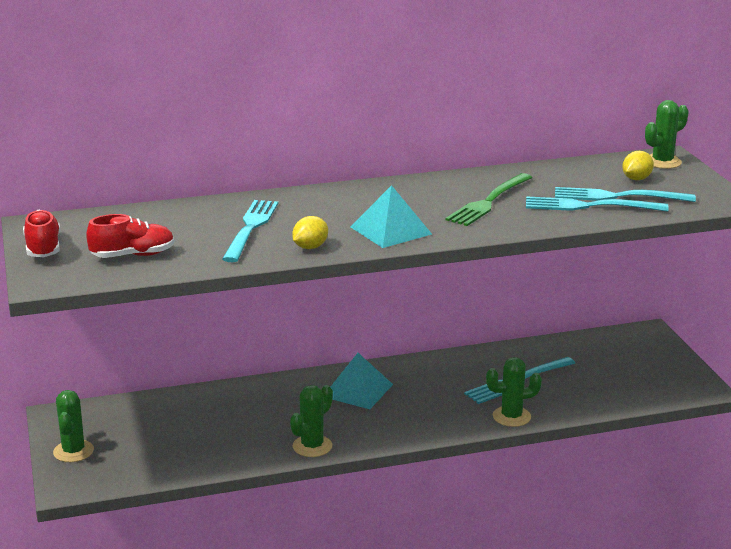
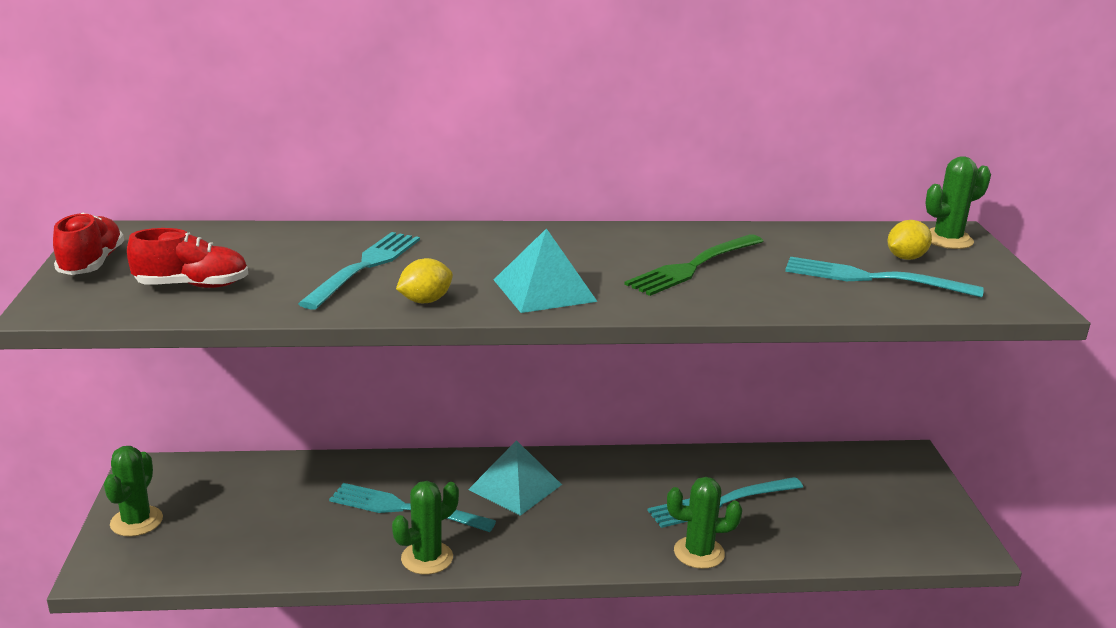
camera: 10 degrees right, 0 degrees up
turquoise fork [526,196,669,212] -> turquoise fork moved to [329,483,496,532]

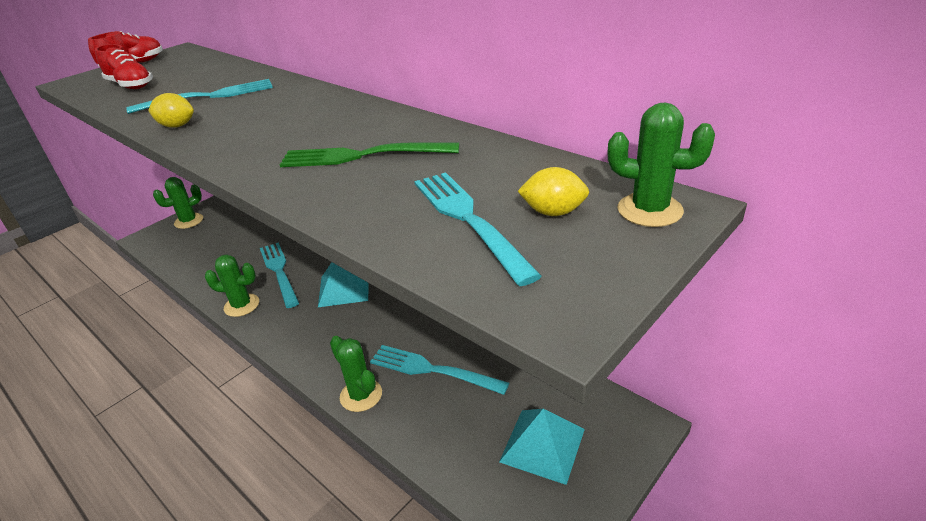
camera: 50 degrees right, 10 degrees up
turquoise pyramid [494,228,598,313] -> turquoise pyramid moved to [499,409,585,485]

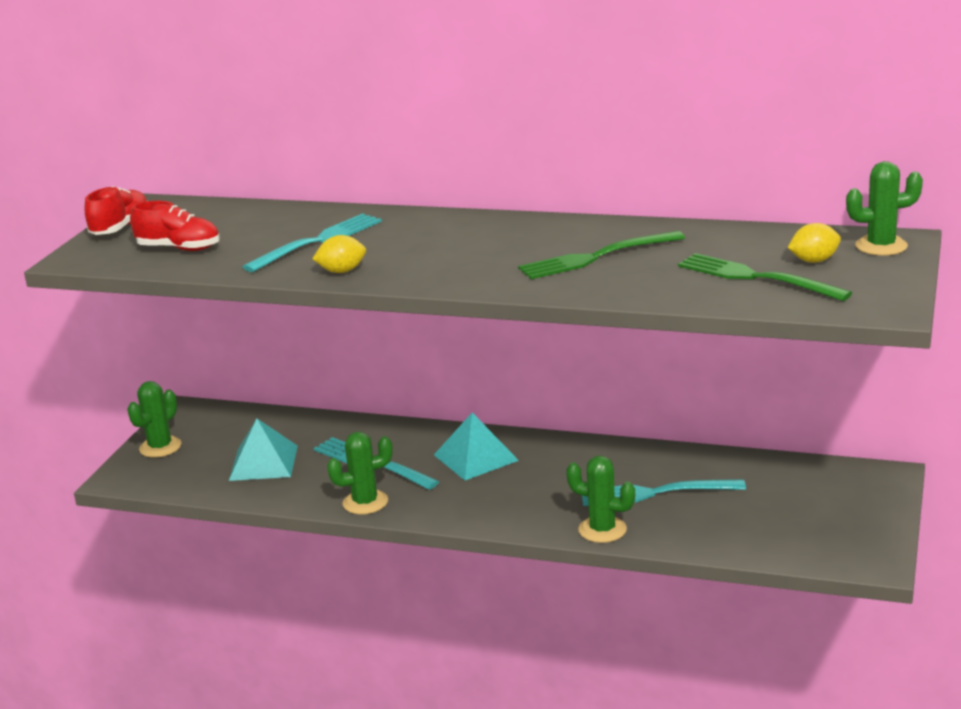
camera: 25 degrees left, 10 degrees down
turquoise fork [414,172,542,286] -> green fork [678,253,852,301]
turquoise pyramid [499,409,585,485] -> turquoise pyramid moved to [229,419,298,481]

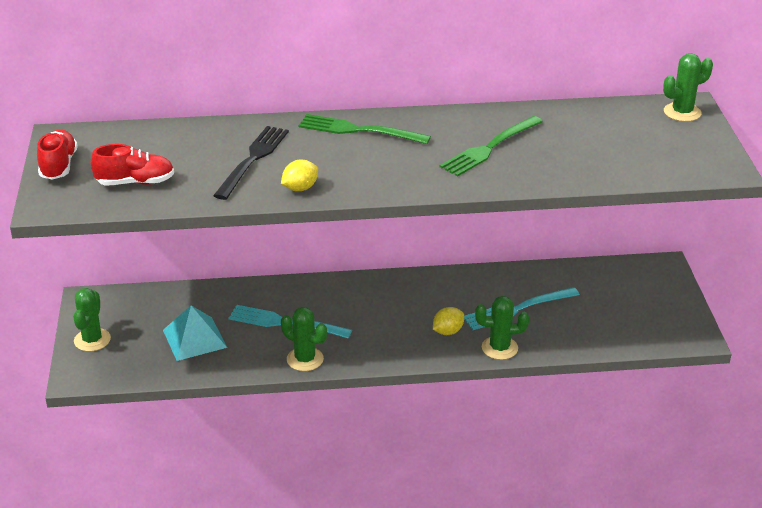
camera: 25 degrees left, 10 degrees up
turquoise fork [242,214,382,272] -> black fork [213,126,289,200]
green cactus [327,432,393,515] -> green cactus turned 75 degrees clockwise [281,307,327,371]
turquoise pyramid [434,413,519,480] -> none
green fork [678,253,852,301] -> green fork moved to [298,114,431,144]
yellow lemon [788,223,841,263] -> yellow lemon moved to [433,307,464,335]

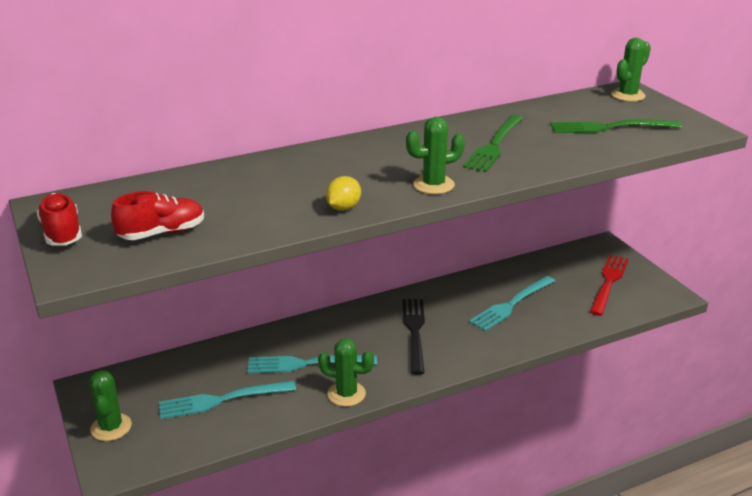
camera: 20 degrees left, 5 degrees down
turquoise pyramid [163,306,227,361] -> turquoise fork [159,381,296,419]
black fork [213,126,289,200] -> black fork moved to [402,299,425,375]
green fork [298,114,431,144] -> green fork moved to [550,119,681,133]
yellow lemon [433,307,464,335] -> none
green cactus [475,296,529,360] -> green cactus moved to [406,117,465,194]
none -> red fork [590,255,629,316]

